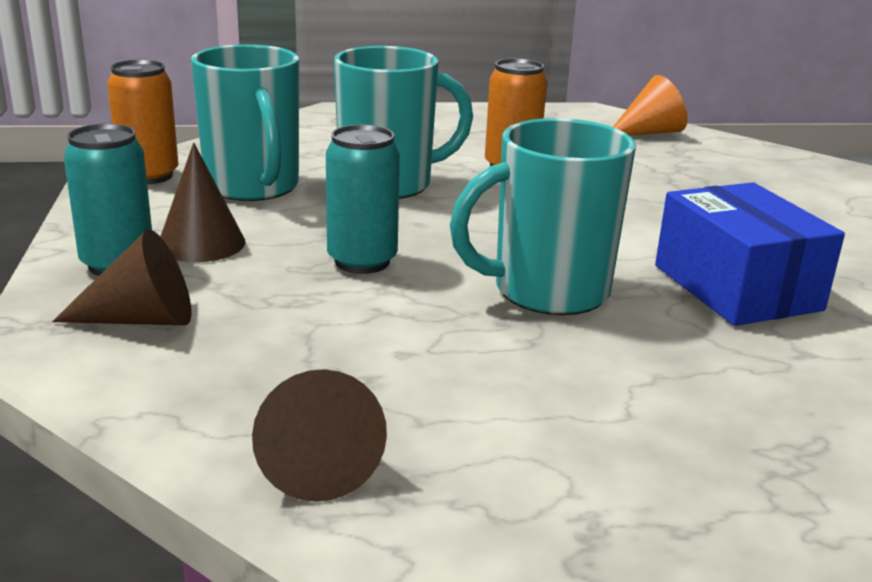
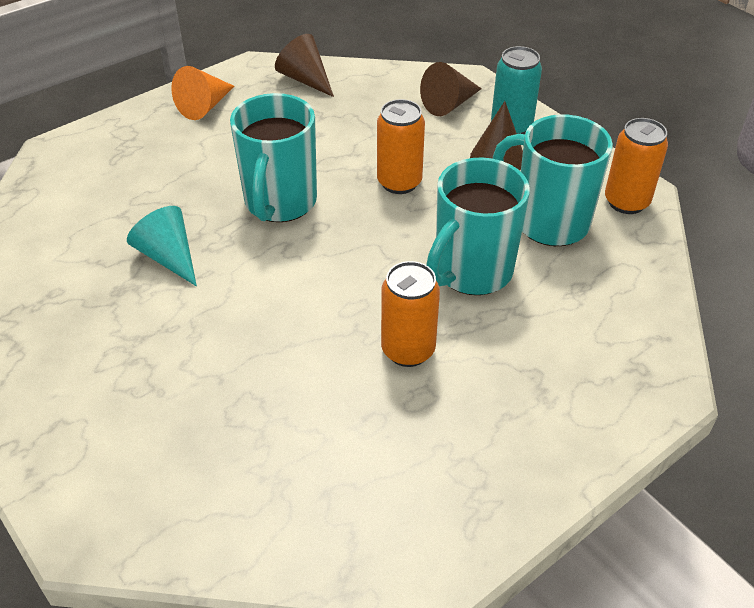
camera: 150 degrees right, 20 degrees up
turquoise can [326,125,400,274] -> orange can [377,99,425,194]
turquoise mug [450,118,636,315] -> turquoise mug turned 150 degrees clockwise [230,93,317,222]
orange cone [613,75,688,135] -> orange cone moved to [171,66,234,120]
blue box [655,182,845,326] -> turquoise cone [127,206,197,286]

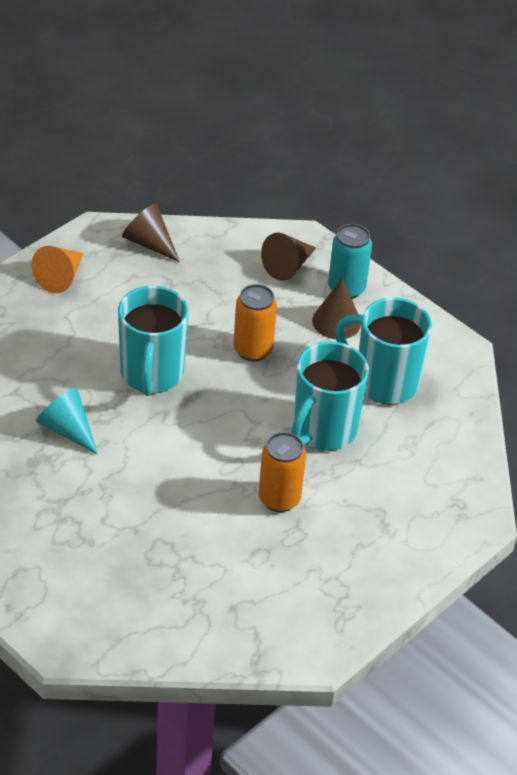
camera: 10 degrees left, 0 degrees up
orange can [605,118,668,214] -> none

